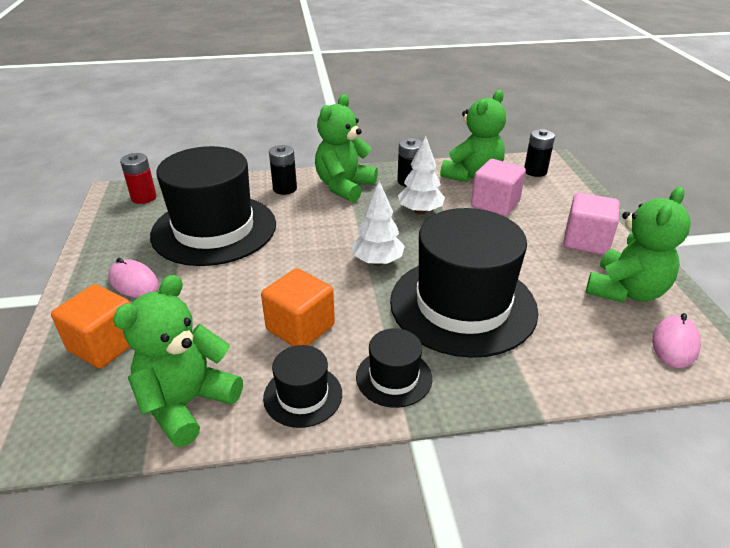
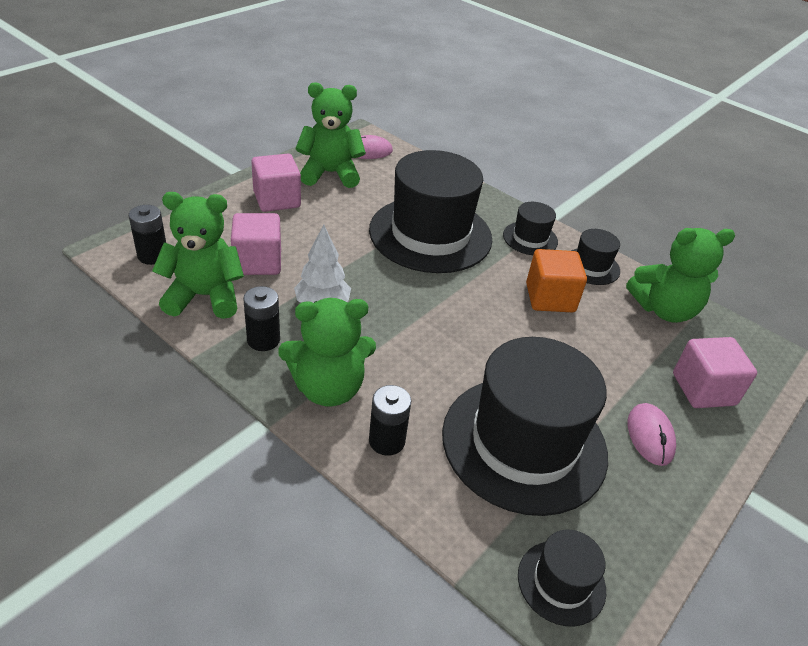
camera: 135 degrees left, 5 degrees up
orange cube [51,284,131,369] -> pink cube [673,337,757,408]
red battery [120,153,157,204] -> black hat [518,529,606,627]
white tree [352,181,405,266] -> none

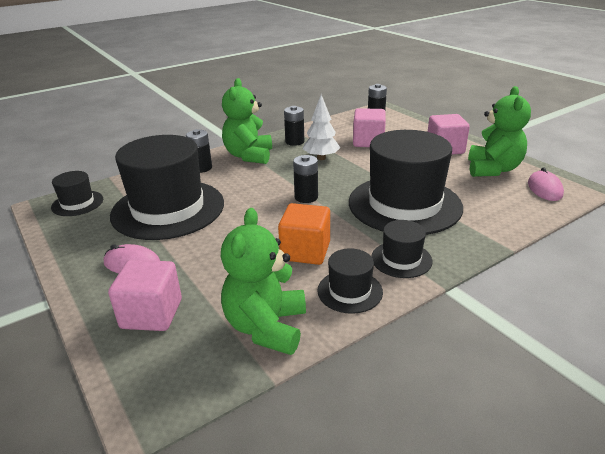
camera: 110 degrees right, 10 degrees down
green teddy bear [152,192,244,319] -> none
none -> black battery [293,155,318,203]

